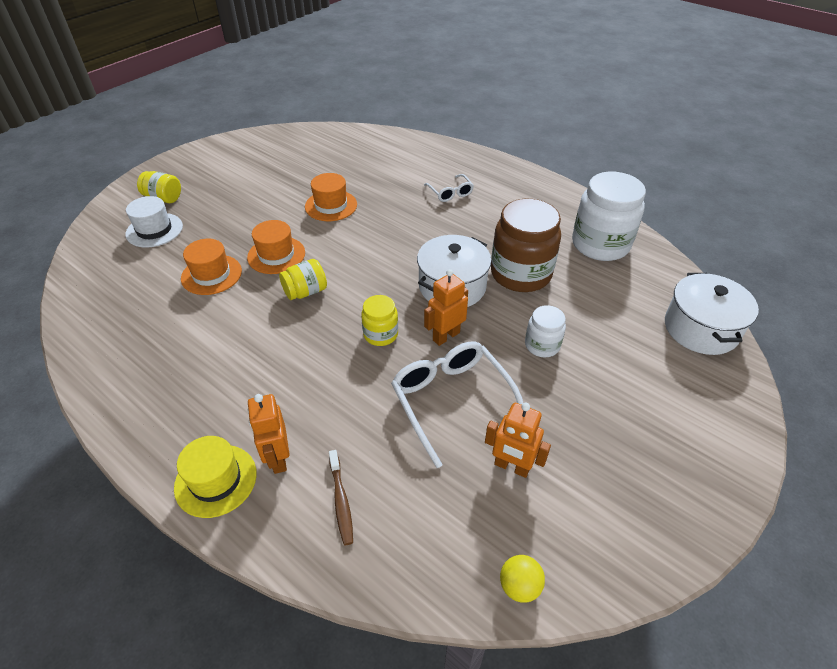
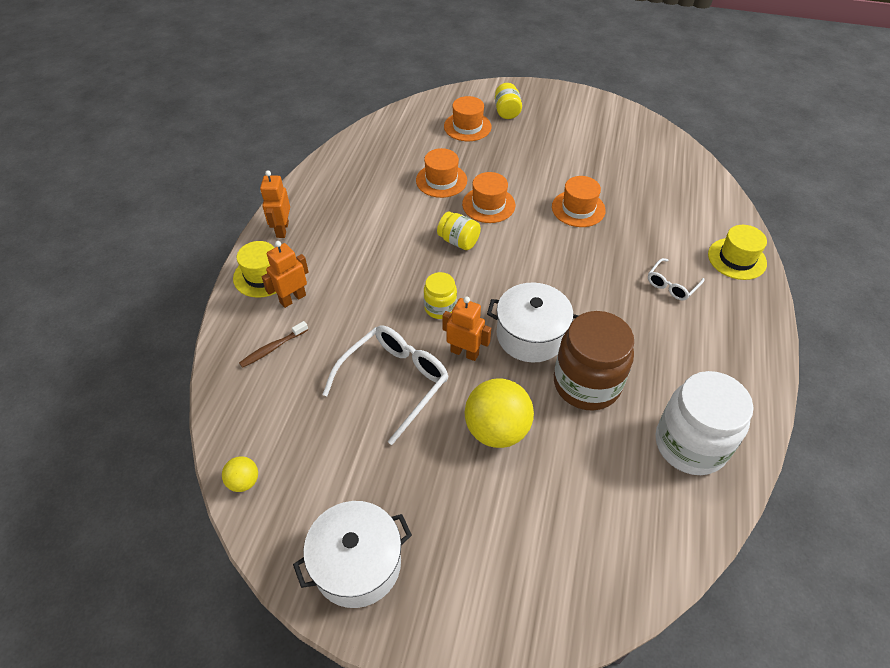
camera: 65 degrees right, 5 degrees up
white hat [125,196,183,248] -> orange hat [444,96,492,141]
orange robot [485,403,551,478] -> orange robot moved to [260,170,290,238]
white jar [525,305,566,357] -> yellow ball [464,378,534,448]
white pot [665,273,759,355] -> white pot moved to [293,501,412,608]
none -> yellow hat [708,225,767,280]

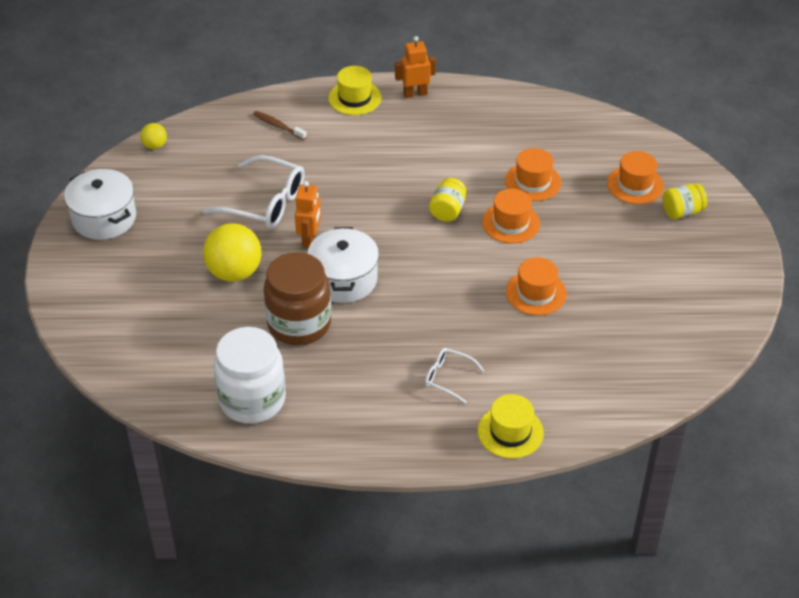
camera: 75 degrees right, 5 degrees down
orange robot [262,241,309,308] -> none
yellow jar [424,272,457,319] -> none

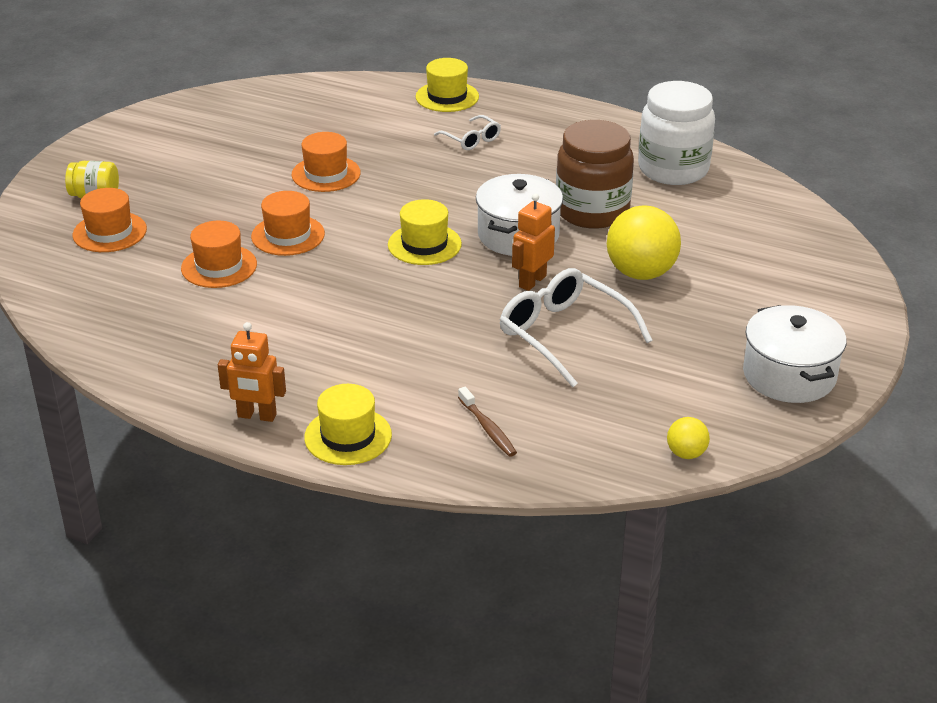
camera: 155 degrees left, 10 degrees down
yellow jar [429,178,466,222] -> none
none -> yellow hat [388,199,462,265]

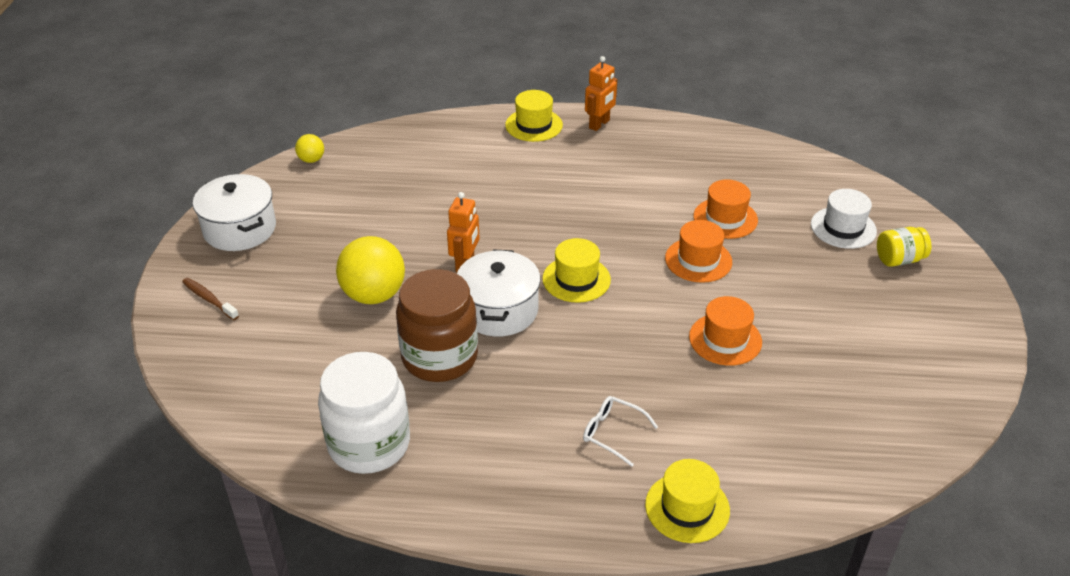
camera: 160 degrees right, 5 degrees up
orange hat [73,188,147,252] -> white hat [811,189,877,249]
orange robot [218,322,286,422] -> orange robot turned 135 degrees clockwise [585,56,618,131]
brown toothbrush [458,387,517,457] -> brown toothbrush moved to [182,278,239,320]
white glasses [500,268,652,387] -> none

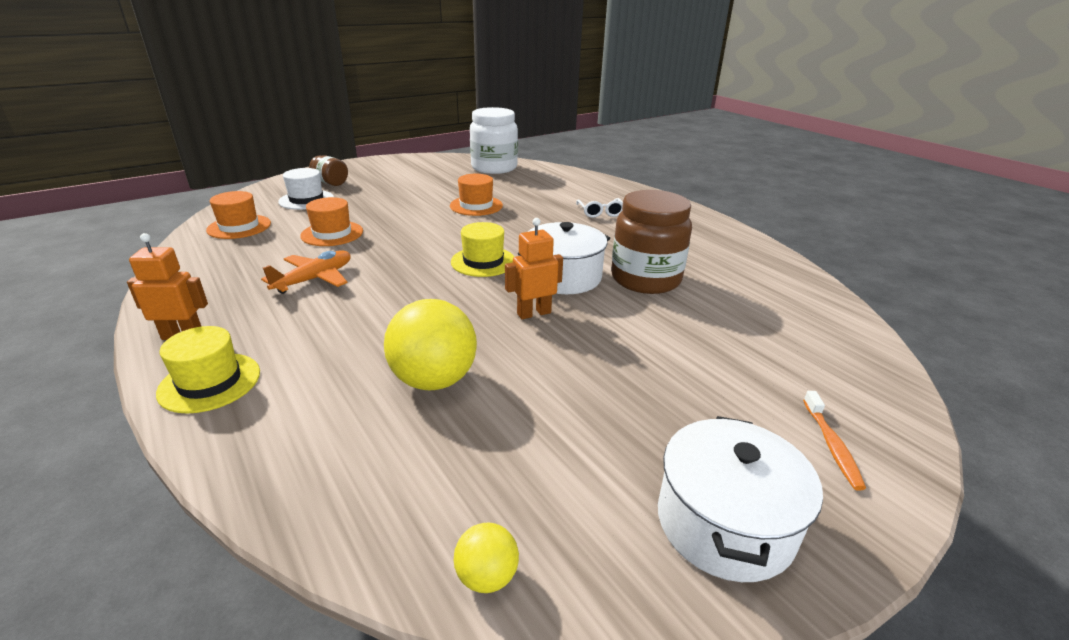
camera: 130 degrees left, 10 degrees down
brown toothbrush [182,278,239,320] -> orange toothbrush [803,391,866,491]
white jar [318,352,410,474] -> white jar moved to [470,107,518,174]
yellow ball [336,236,405,304] -> yellow ball moved to [384,299,477,390]
yellow hat [645,459,730,543] -> none
orange hat [665,220,732,283] -> orange hat moved to [206,191,271,239]
yellow jar [877,227,932,267] -> brown jar [309,155,348,186]
none -> orange plane [261,250,351,294]

